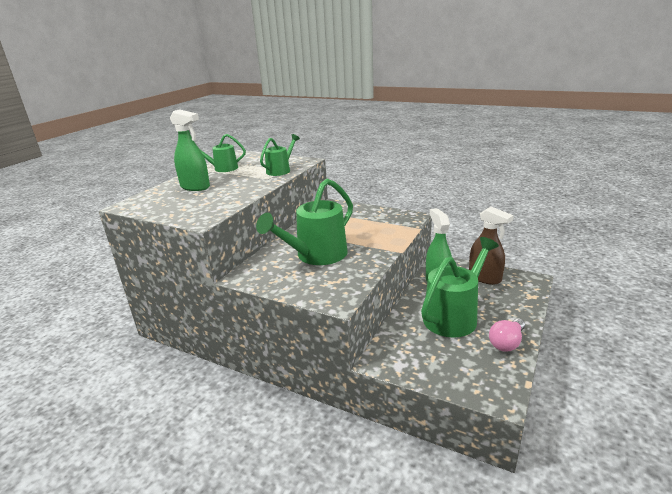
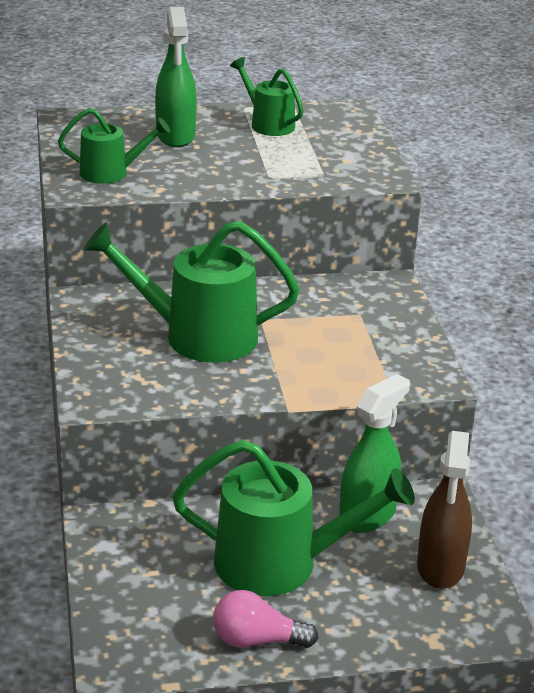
camera: 50 degrees right, 5 degrees up
green watering can [260,134,300,176] -> green watering can moved to [58,108,170,184]

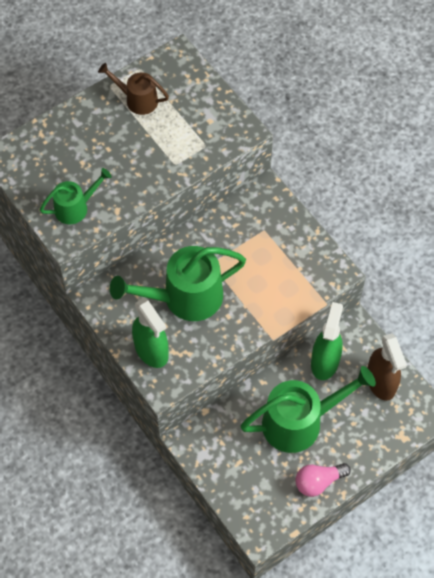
camera: 25 degrees left, 30 degrees up
green spray bottle [155,7,197,147] -> green spray bottle moved to [132,298,168,368]
green watering can [230,57,304,136] -> brown watering can [98,63,169,115]

